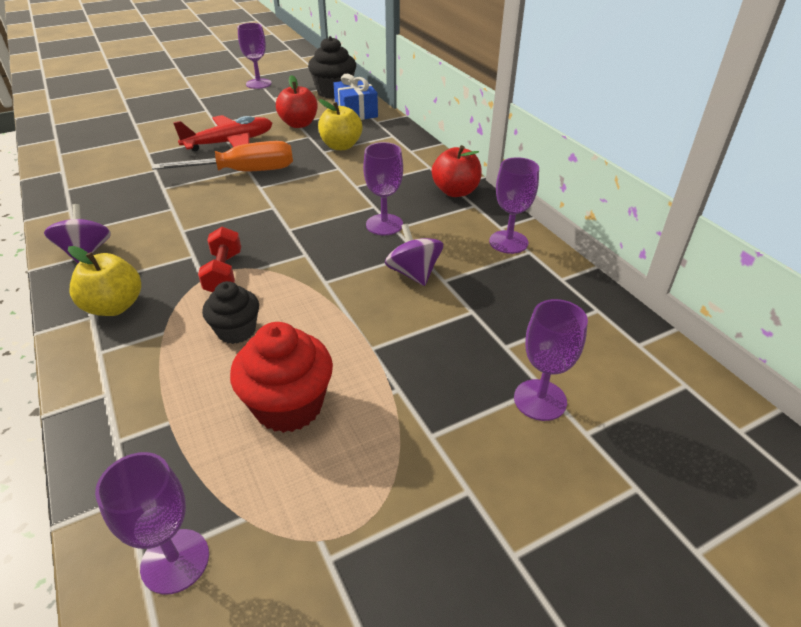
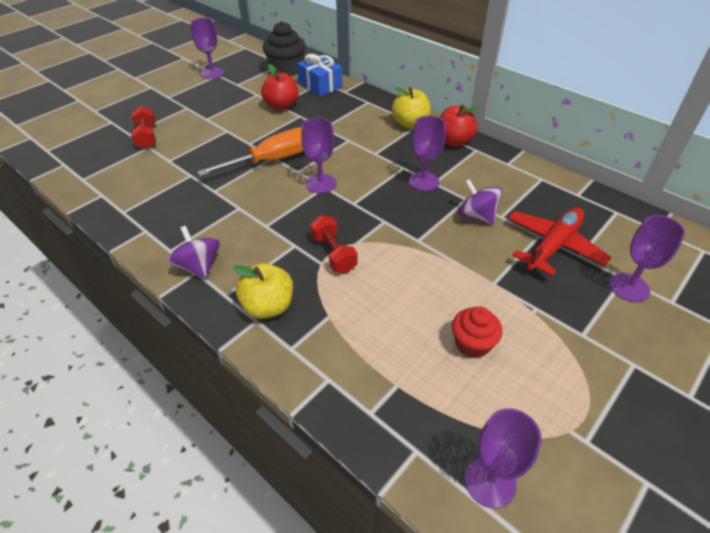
camera: 20 degrees left, 5 degrees up
red plane [173,115,273,151] -> red plane moved to [508,207,611,276]
black cupcake [202,281,259,344] -> none
red cupcake [230,322,333,433] -> red cupcake [452,307,503,359], size x0.64
yellow apple [318,99,362,150] -> yellow apple moved to [392,87,431,128]
purple goblet [489,157,539,254] -> purple goblet moved to [301,118,336,194]
none -> red dumbbell [131,106,156,149]

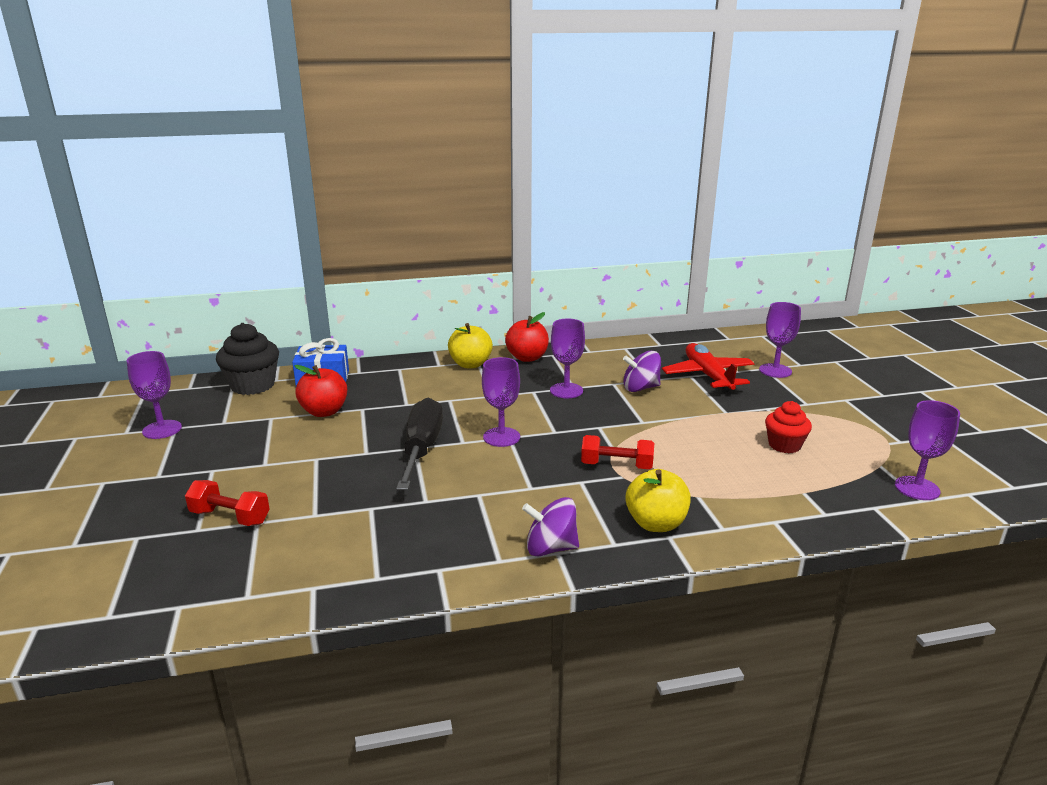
camera: 55 degrees left, 20 degrees down
orange screwdriver [197,127,304,177] -> black screwdriver [396,398,443,490]

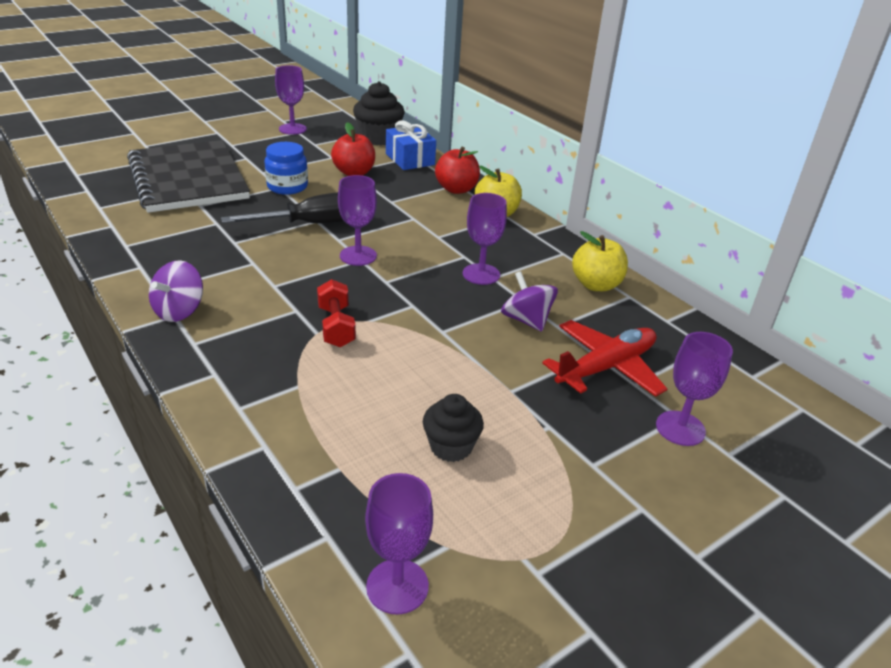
camera: 65 degrees right, 10 degrees up
red dumbbell [185,480,270,526] -> black notebook [127,140,250,213]
red apple [505,312,549,362] -> red apple moved to [435,147,480,194]
purple spinning top [522,497,579,557] -> purple spinning top turned 135 degrees counterclockwise [149,260,203,322]
yellow apple [626,469,691,532] -> yellow apple moved to [572,231,628,291]
red cupcake [765,401,812,453] -> black cupcake [423,394,484,462]
none -> blue jar [264,142,308,195]

